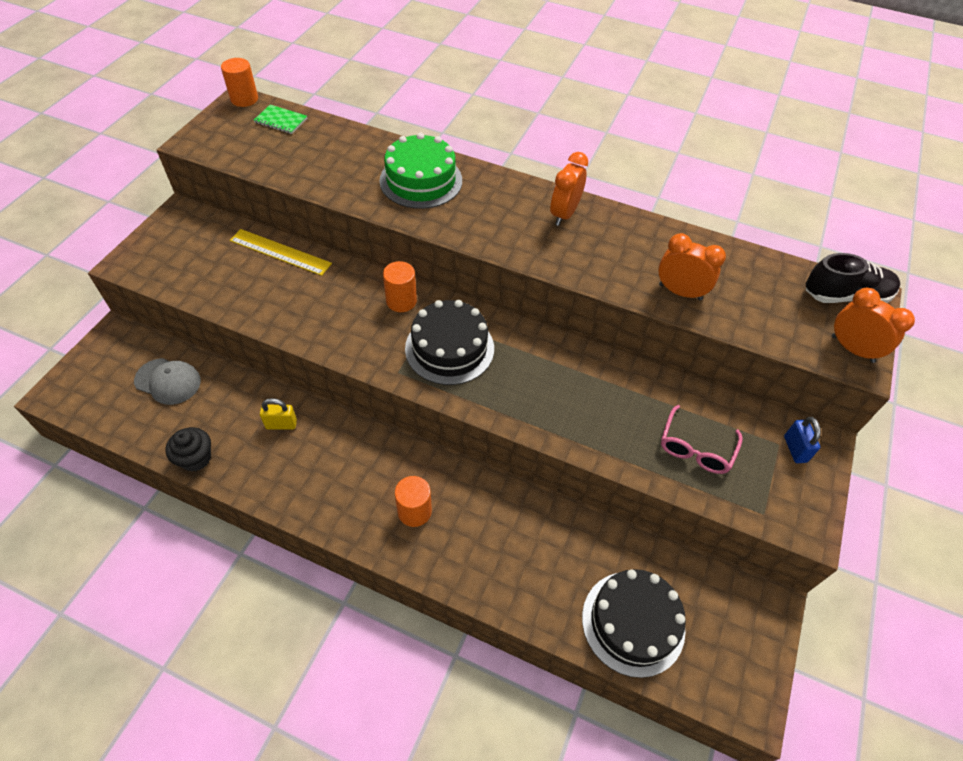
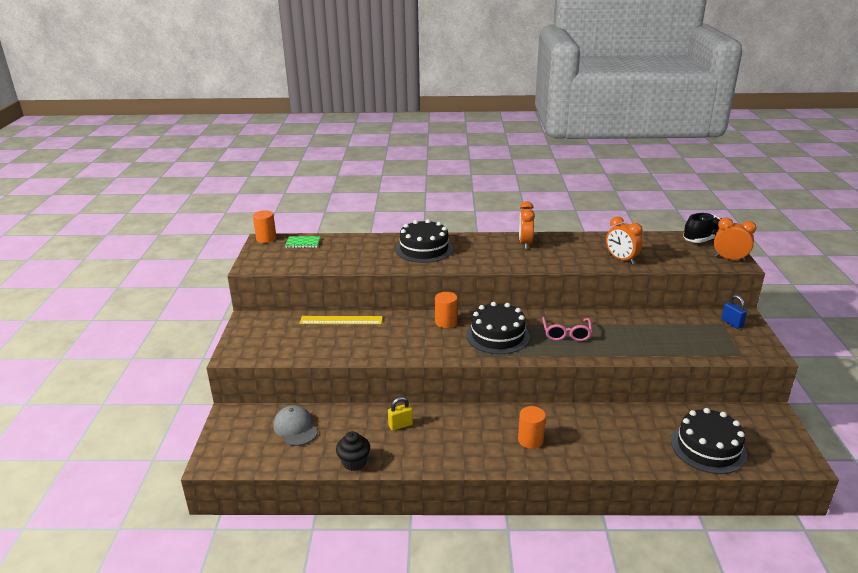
camera: 20 degrees left, 25 degrees down
grey cap [134,358,201,405] -> grey cap turned 120 degrees counterclockwise [273,405,318,446]
green cake [380,133,462,209] -> black cake [396,219,453,263]
orange clock [658,233,726,300] -> orange clock turned 135 degrees counterclockwise [606,216,642,264]
pink glasses [661,405,743,474] -> pink glasses moved to [542,317,592,341]

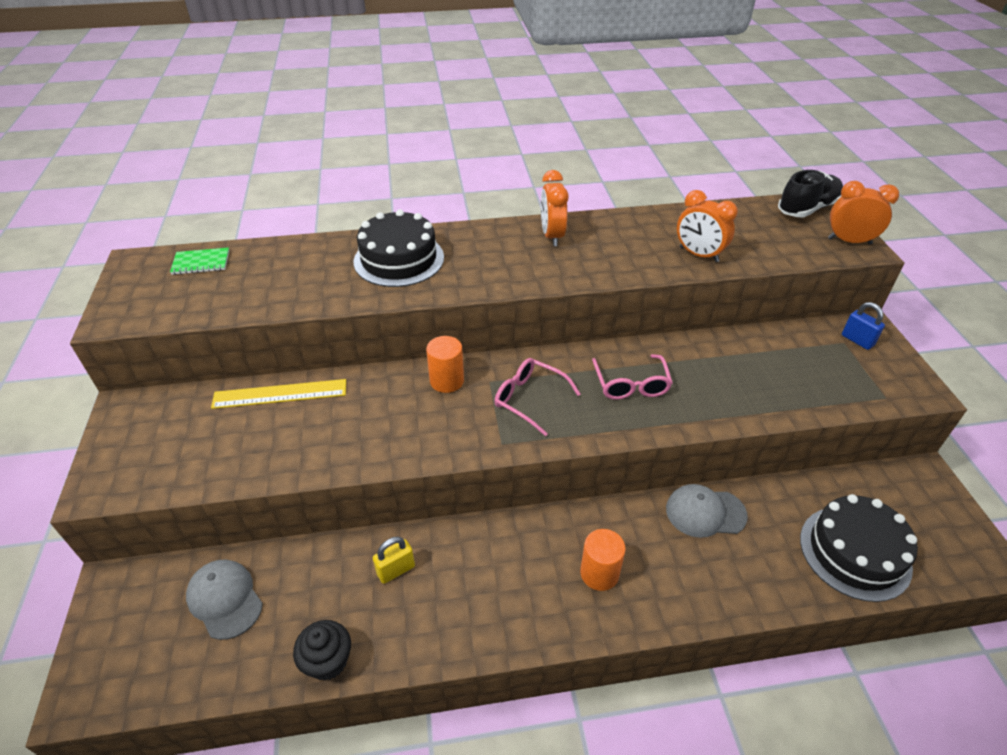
camera: 10 degrees left, 15 degrees up
orange cylinder [253,210,276,243] -> none
black cake [466,302,530,354] -> pink glasses [494,358,580,436]
none -> grey cap [666,484,748,538]

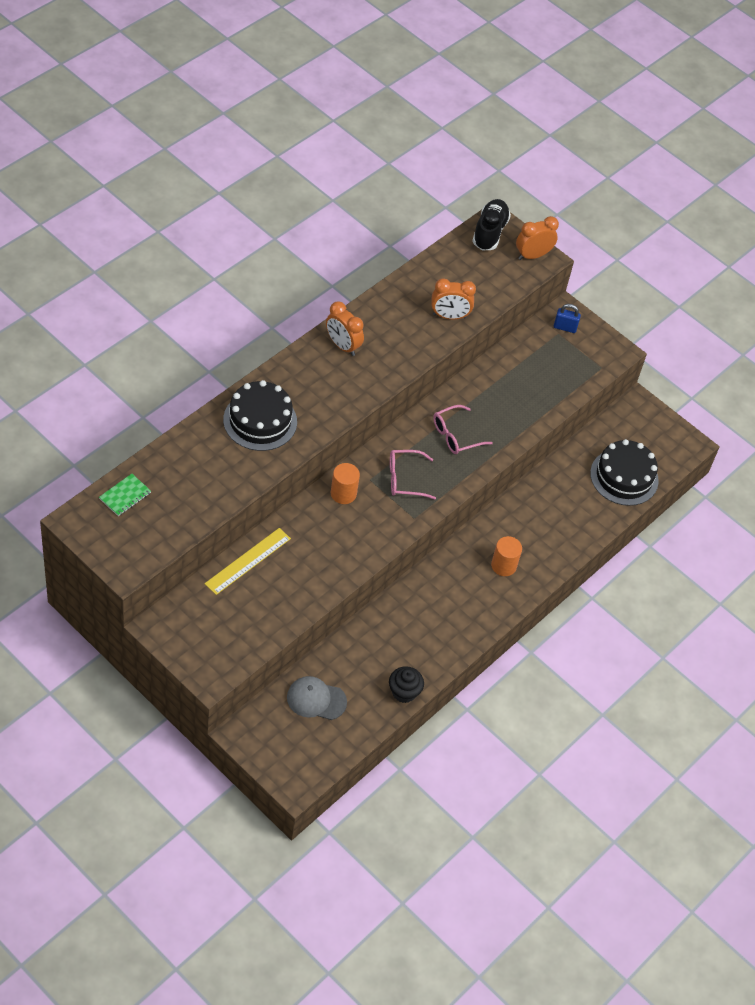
camera: 45 degrees left, 10 degrees up
yellow padlock [373,537,415,584] -> none
pink glasses [592,354,673,400] -> pink glasses turned 105 degrees clockwise [433,405,493,454]
grey cap [666,484,748,538] -> none

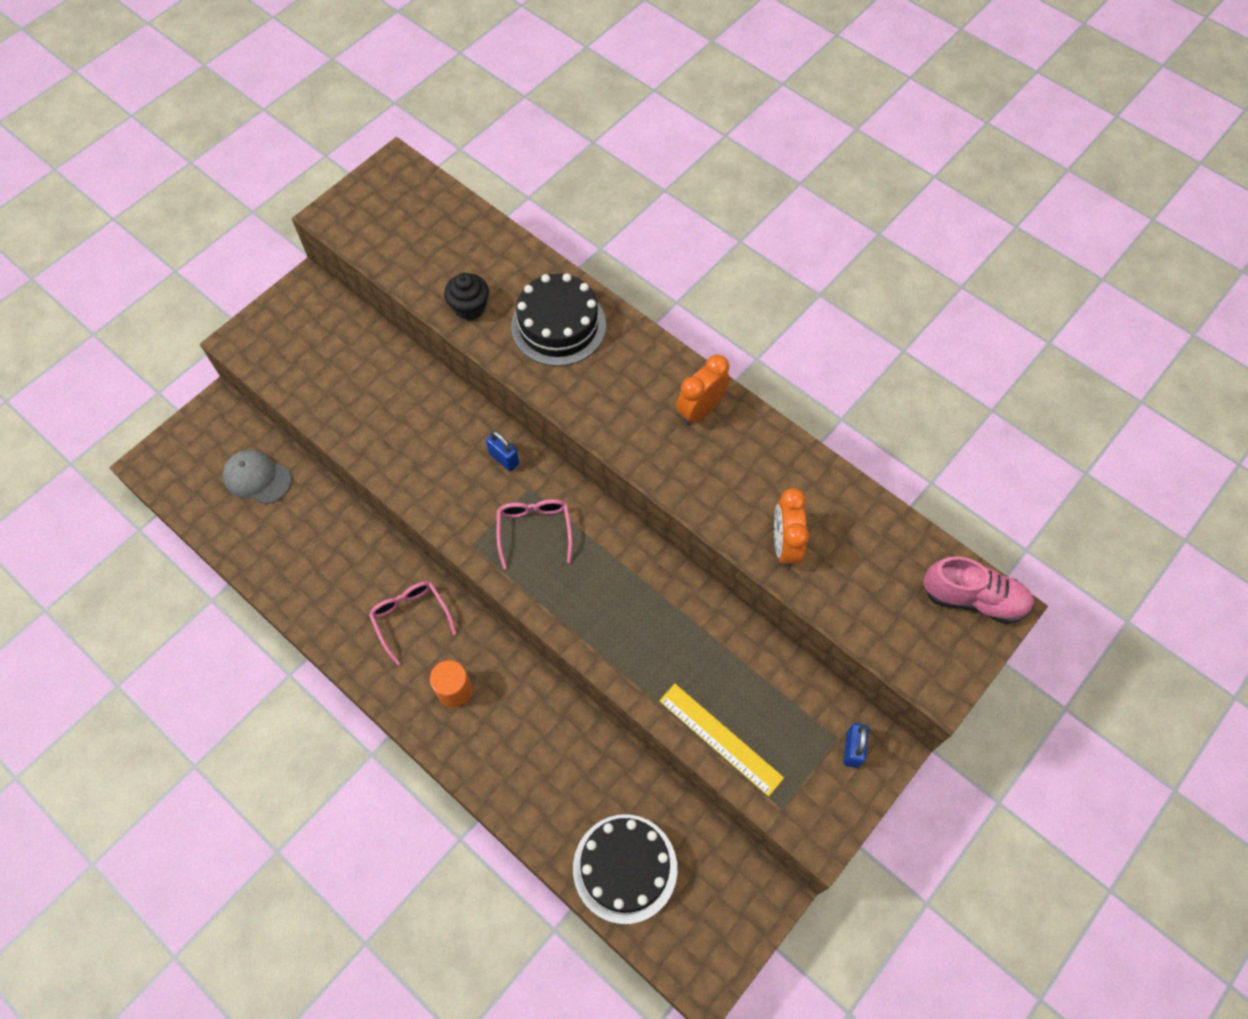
camera: 95 degrees right, 10 degrees up
green notebook [99,474,151,516] -> none
yellow ruler [205,528,291,595] -> yellow ruler moved to [659,684,784,797]
grey cap [287,676,347,720] -> grey cap turned 75 degrees counterclockwise [223,450,292,504]
orange cylinder [331,463,360,504] -> blue padlock [486,431,519,471]
black cupcake [389,666,424,703] -> black cupcake moved to [444,273,489,320]
pink glasses [433,405,493,454] -> pink glasses moved to [369,581,457,665]
black shoe [472,199,511,250] -> pink shoe [923,556,1034,624]
orange clock [516,216,559,260] -> none

